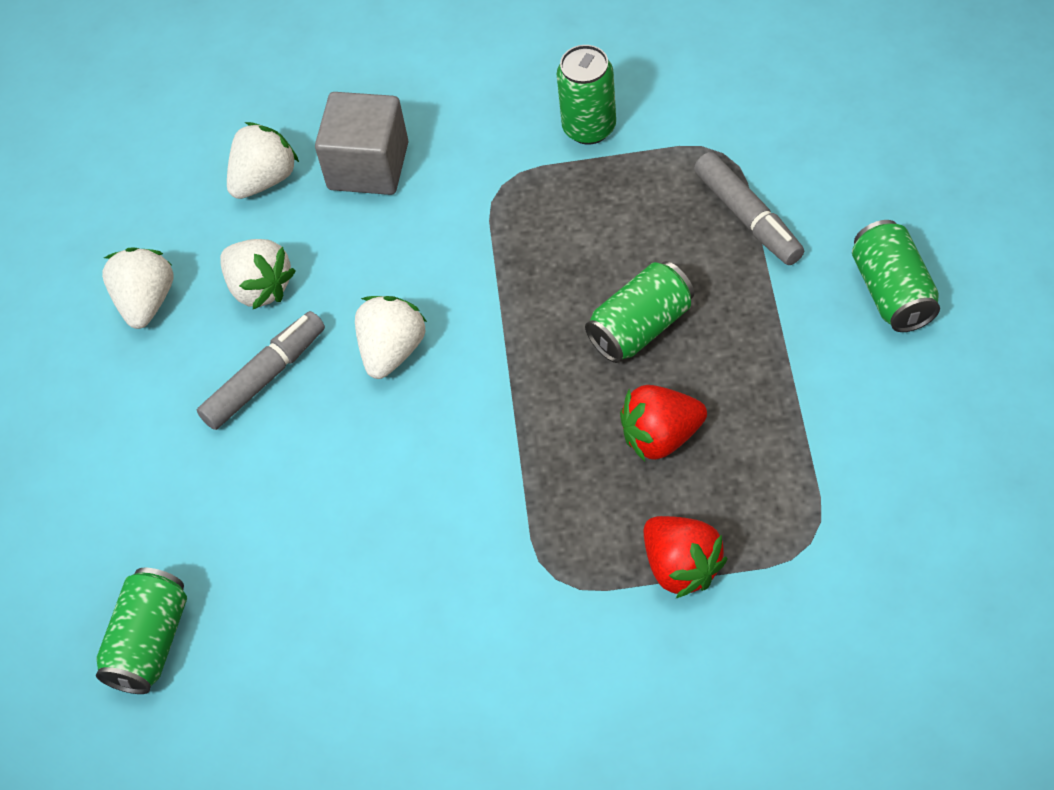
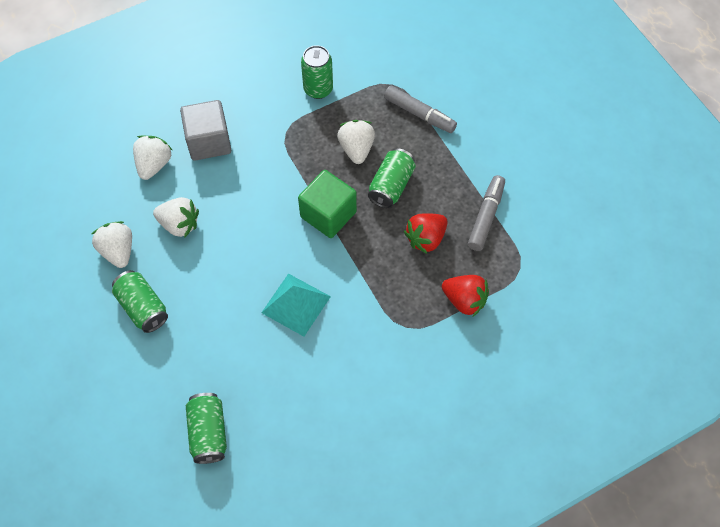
camera: 30 degrees left, 5 degrees up
grey marker [197,311,325,430] -> grey marker moved to [468,175,505,251]
white strawberry [355,296,427,379] -> white strawberry moved to [337,120,375,164]
green can [852,220,940,332] -> green can moved to [112,270,168,333]
none -> turquoise pyramid [261,274,331,336]
none -> green cube [298,170,357,238]

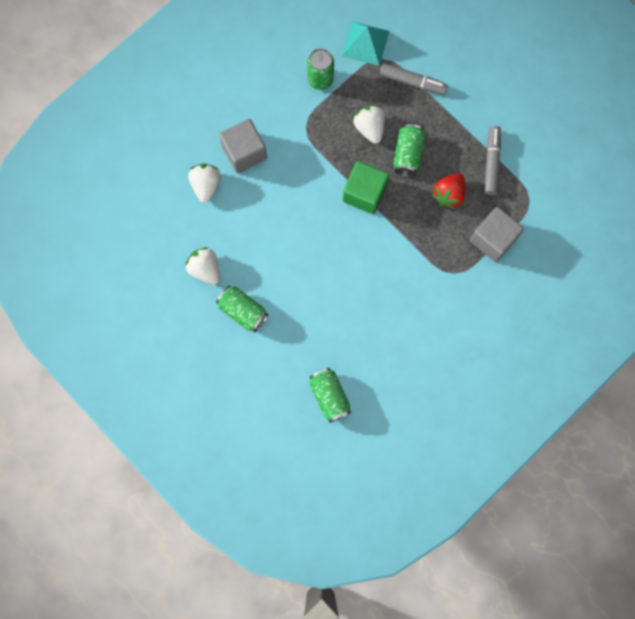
camera: 15 degrees left, 15 degrees up
white strawberry [153,197,199,237] -> none
turquoise pyramid [261,274,331,336] -> turquoise pyramid moved to [342,21,389,66]
red strawberry [442,275,489,317] -> grey cube [470,207,524,262]

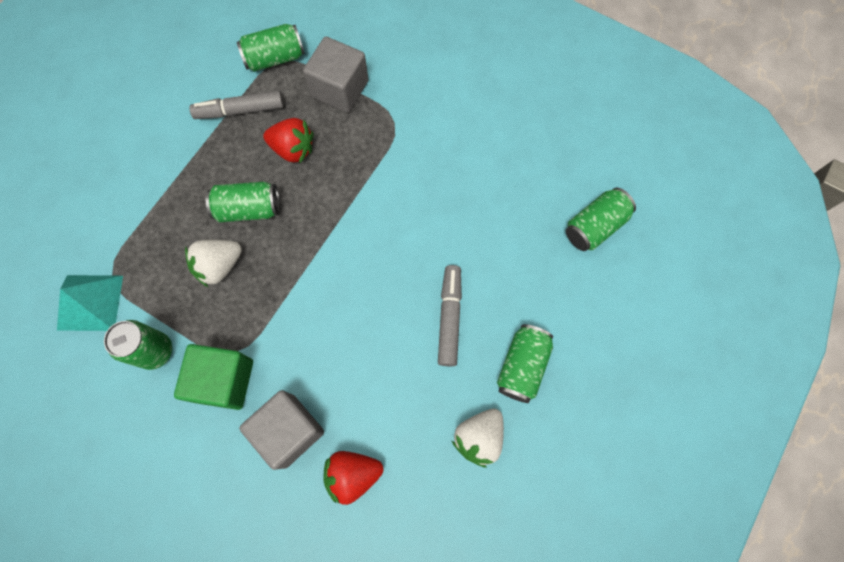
camera: 105 degrees left, 5 degrees down
white strawberry [188,164,221,203] -> red strawberry [323,451,384,505]
green cube [343,161,389,214] -> green cube moved to [174,344,253,410]
grey marker [379,63,448,95] -> grey marker moved to [438,265,462,366]
none -> green can [237,24,305,72]

